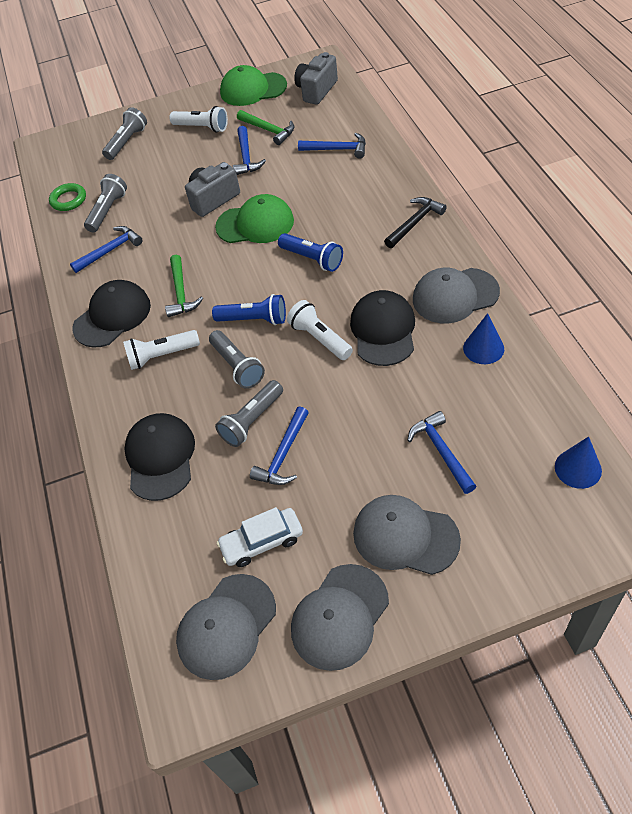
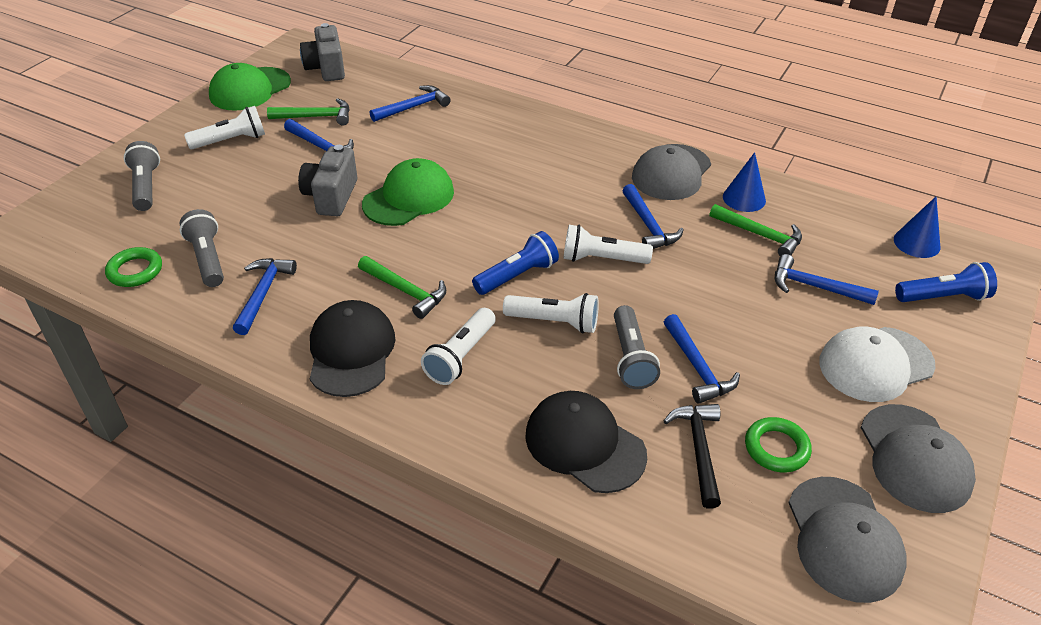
camera: 50 degrees left, 10 degrees down
grey flashlight [209,330,265,389] -> white flashlight [503,293,599,333]
white car [216,507,303,567] -> green ring [745,417,812,472]
blue flashlight [278,233,343,272] -> blue flashlight moved to [895,262,997,302]
black cap [350,290,415,366] -> blue hammer [622,184,683,249]
grey cap [353,495,461,575] -> white cap [819,327,935,402]
black hammer [384,197,446,248] -> black hammer moved to [664,404,721,509]
none -> green hammer [710,204,802,256]

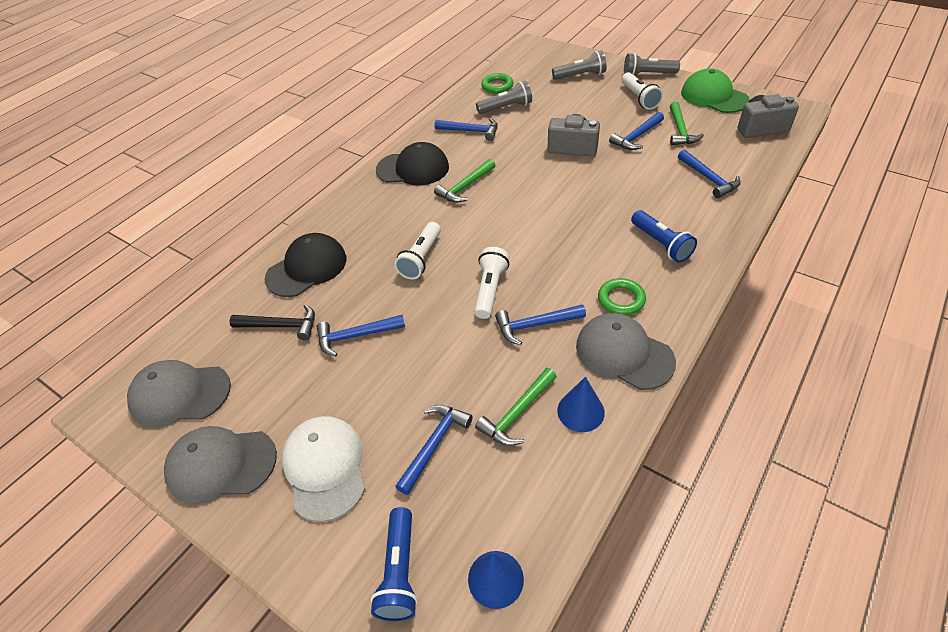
camera: 100 degrees right, 5 degrees up
green cap [362,158,454,226] -> none
white flashlight [421,308,496,385] -> none
blue flashlight [472,231,559,295] -> blue flashlight moved to [631,210,697,263]
grey flashlight [614,305,660,389] -> grey flashlight moved to [624,53,680,76]
green ring [745,417,812,472] -> green ring moved to [598,278,646,315]

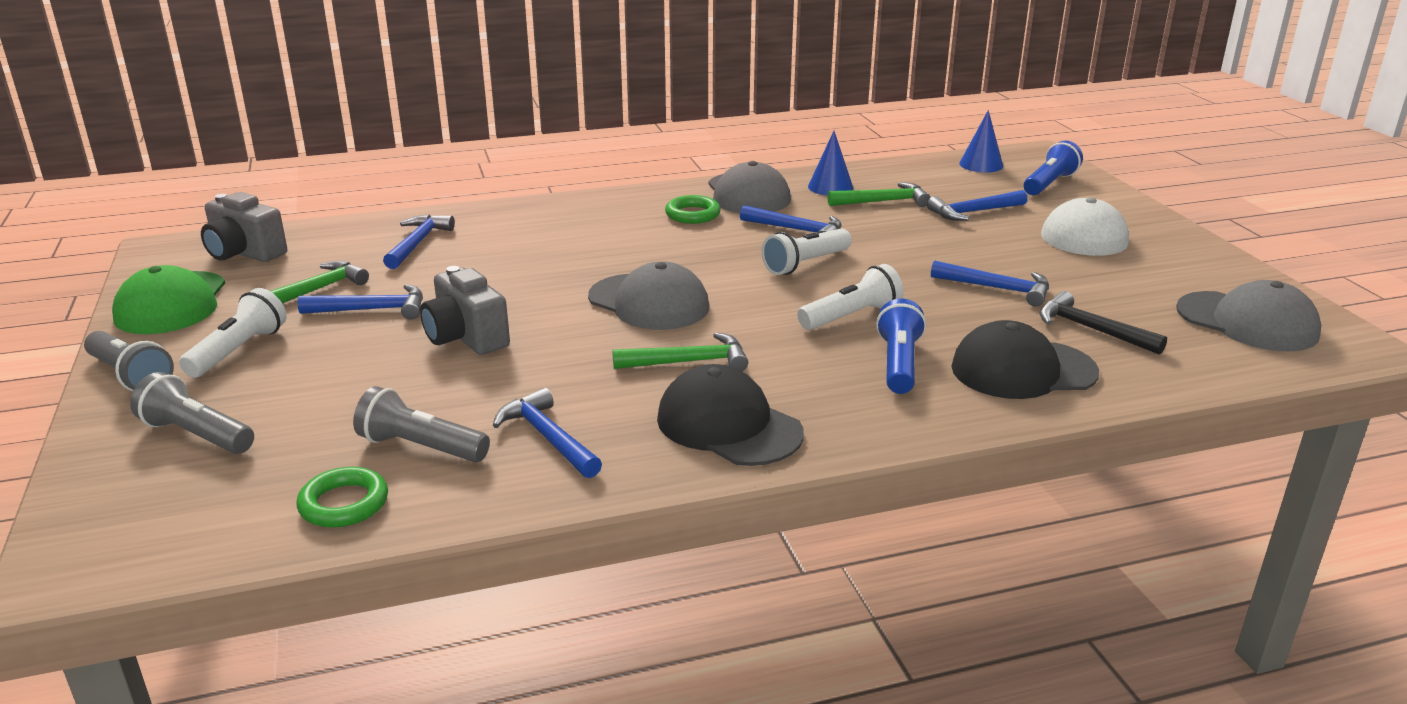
camera: 145 degrees left, 20 degrees down
grey cap [164,426,277,504] -> grey cap moved to [588,261,709,330]
blue flashlight [631,210,697,263] -> blue flashlight moved to [876,299,926,394]

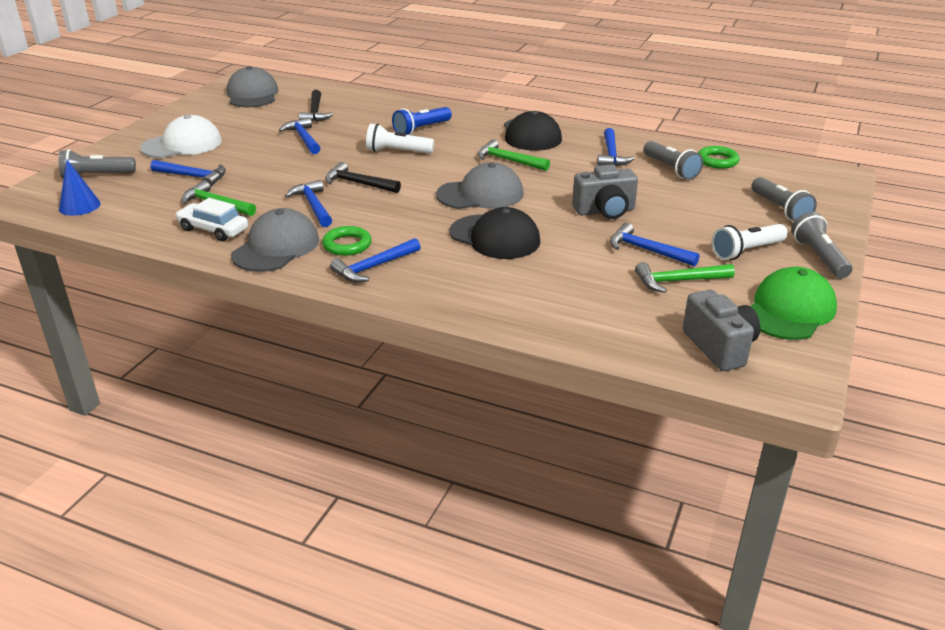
camera: 140 degrees left, 5 degrees up
blue hammer [383,214,455,269] -> blue hammer moved to [330,238,421,282]
grey camera [420,266,510,355] -> grey camera turned 75 degrees clockwise [572,164,638,219]
grey cap [588,261,709,330] -> grey cap turned 90 degrees clockwise [436,162,524,209]
white flashlight [761,229,852,275] -> black hammer [325,162,401,193]
blue cone [808,131,853,195] -> white car [176,198,248,241]
black cap [951,320,1099,399] -> black cap moved to [450,207,540,259]
blue flashlight [1024,141,1083,195] -> grey flashlight [58,149,136,179]

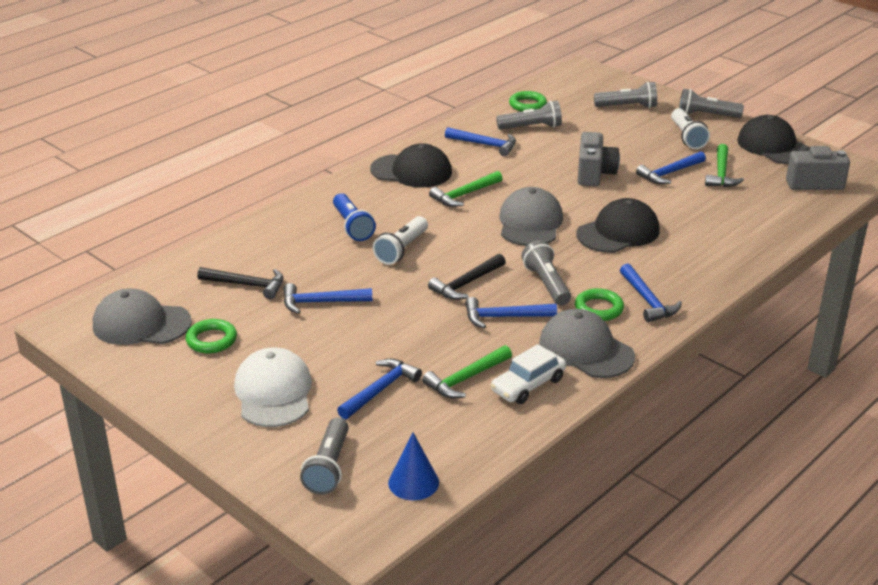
camera: 70 degrees left, 0 degrees up
green cap [750,267,837,340] -> black cap [737,115,808,164]
none -> green ring [185,319,237,353]
none -> grey flashlight [522,240,571,305]

